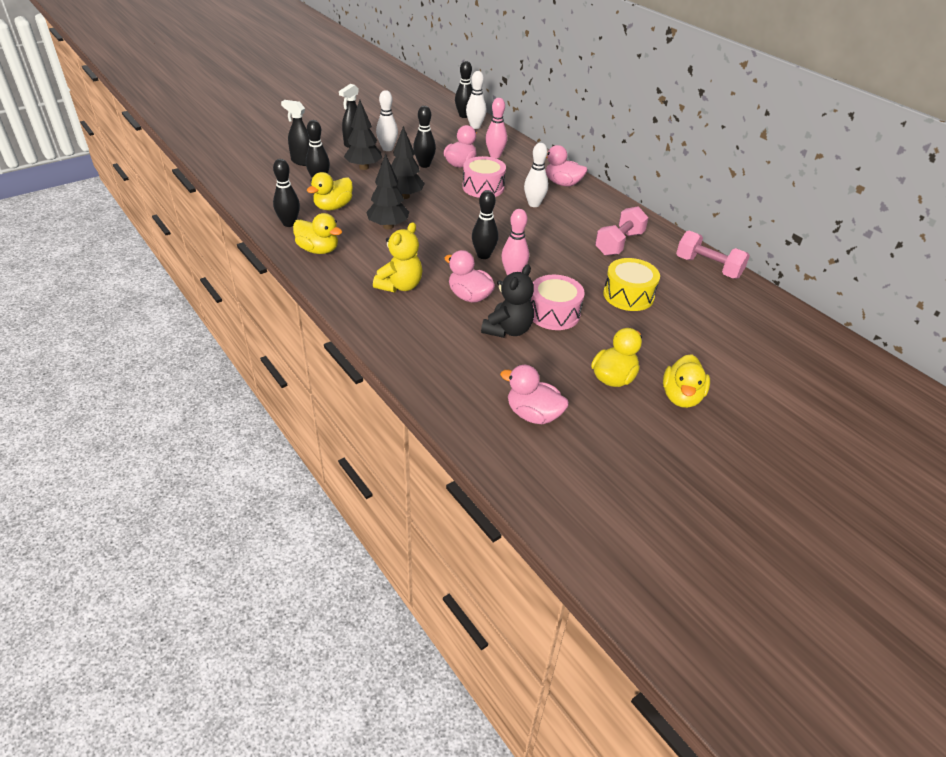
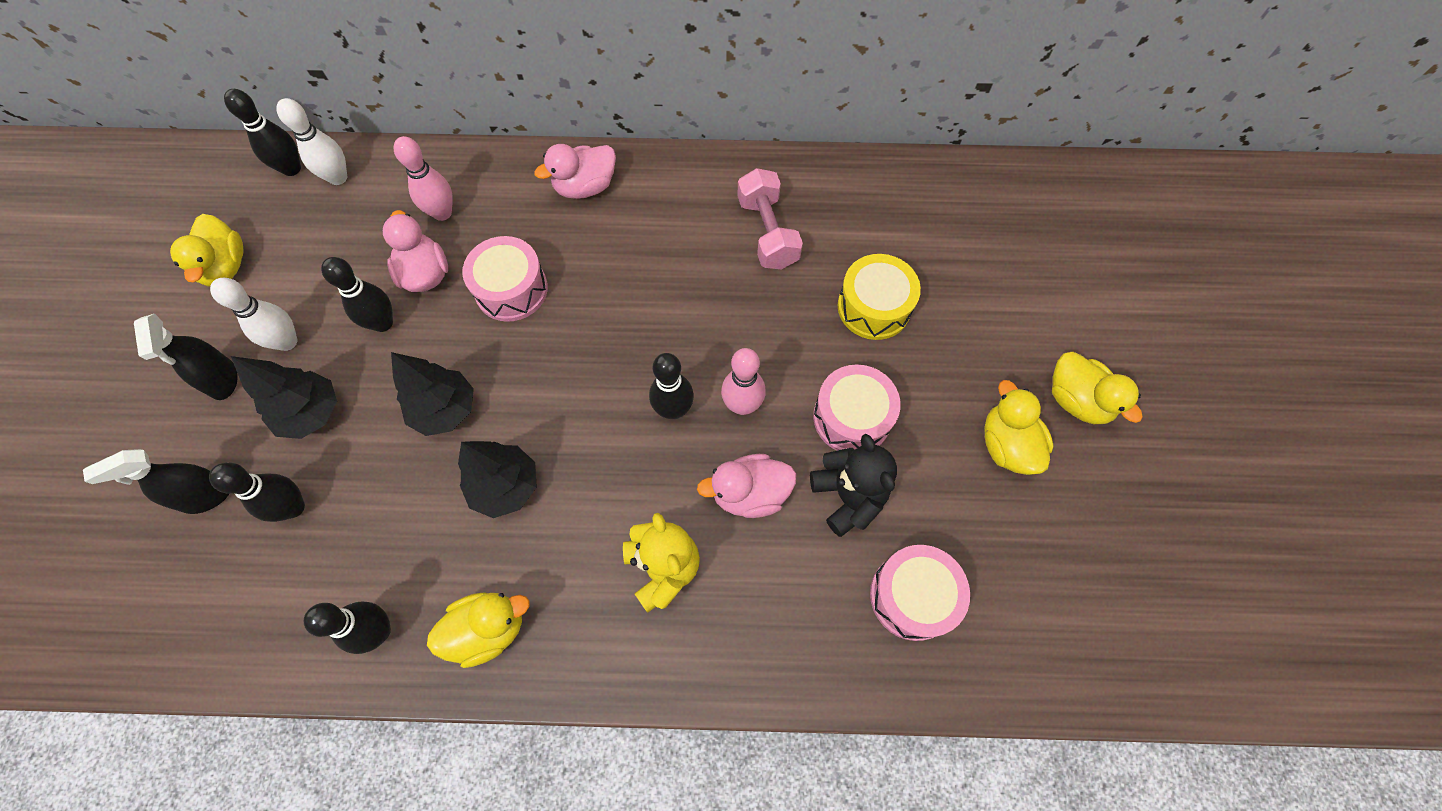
camera: 50 degrees left, 25 degrees up
yellow duck [307,172,353,211] -> yellow duck moved to [170,214,243,287]
pink duck [500,365,569,424] -> none
white bowling pin [524,143,548,207] -> none
pink dumbbell [676,231,750,279] -> none
none -> pink drum [870,545,970,641]

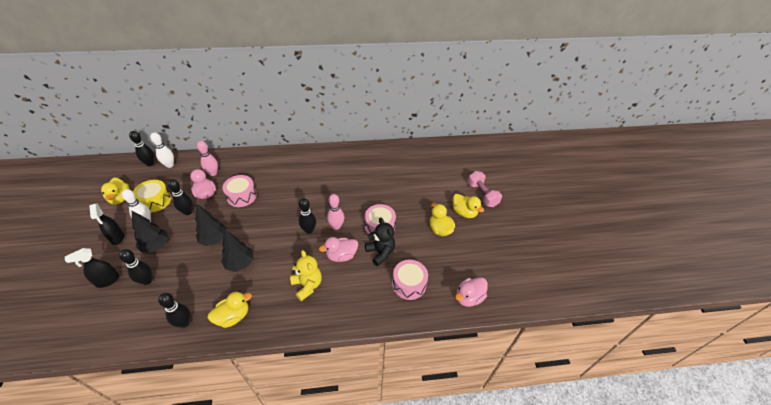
camera: 10 degrees left, 20 degrees down
pink duck [534,144,616,199] -> pink duck moved to [455,277,488,307]
pink dumbbell [737,168,803,270] -> pink dumbbell moved to [467,171,502,207]
yellow drum [838,254,921,340] -> yellow drum moved to [133,180,172,212]

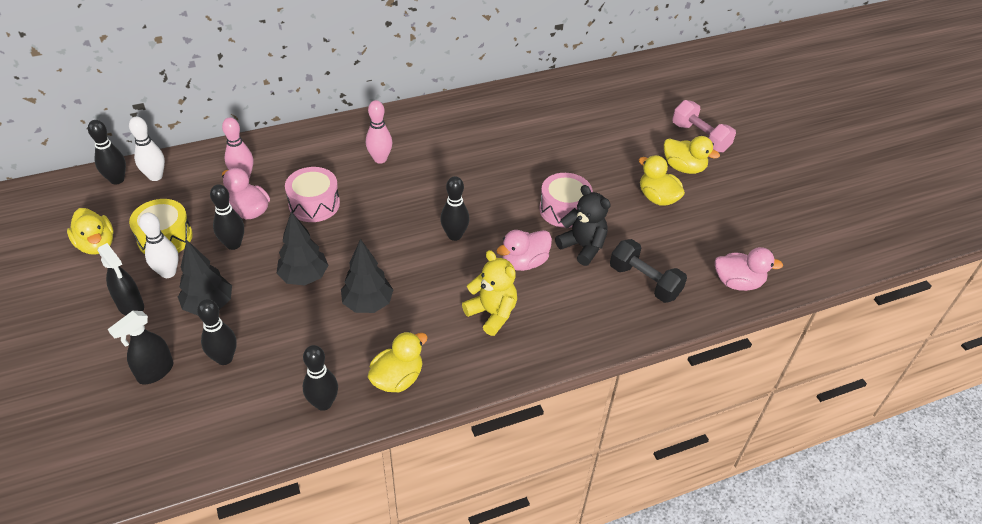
camera: 15 degrees left, 0 degrees up
pink bowling pin [327,194,344,230] -> pink bowling pin moved to [366,100,392,164]
pink drum [392,260,428,300] -> black dumbbell [610,239,687,303]
pink duck [455,277,488,307] -> pink duck turned 120 degrees counterclockwise [715,247,783,291]

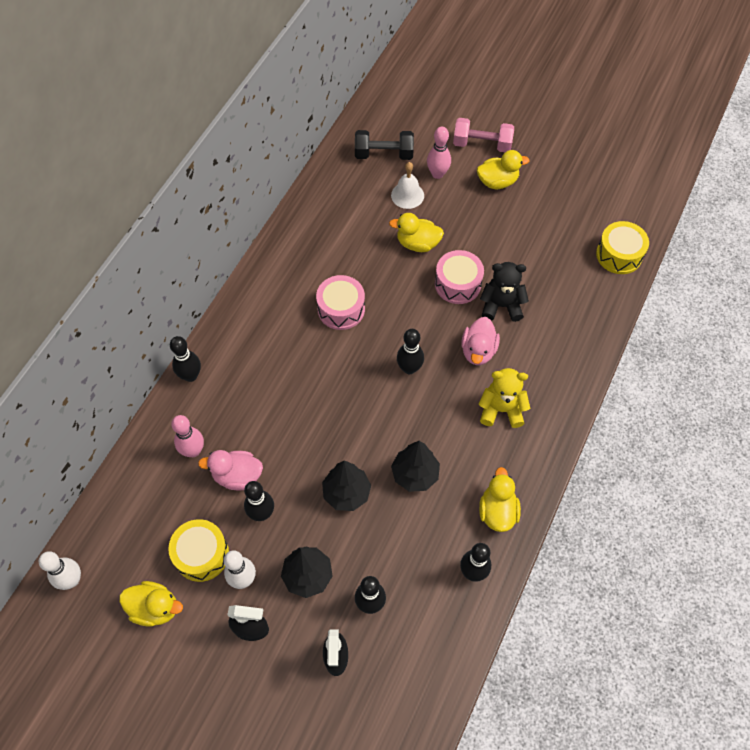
camera: 40 degrees left, 15 degrees up
black bowling pin [88,120,126,185] -> black bowling pin moved to [170,336,201,382]
white bowling pin [129,117,165,181] -> white bowling pin moved to [39,551,81,590]
pink drum [285,167,340,222] -> pink drum moved to [316,275,365,330]
pink bowling pin [366,100,392,164] -> pink bowling pin moved to [427,127,451,179]
black dumbbell [610,239,687,303] -> black dumbbell moved to [355,130,414,160]
yellow duck [639,155,685,206] -> yellow duck moved to [389,213,444,252]
pink duck [715,247,783,291] -> yellow drum [596,221,649,274]
none -> white bell [391,162,424,209]

